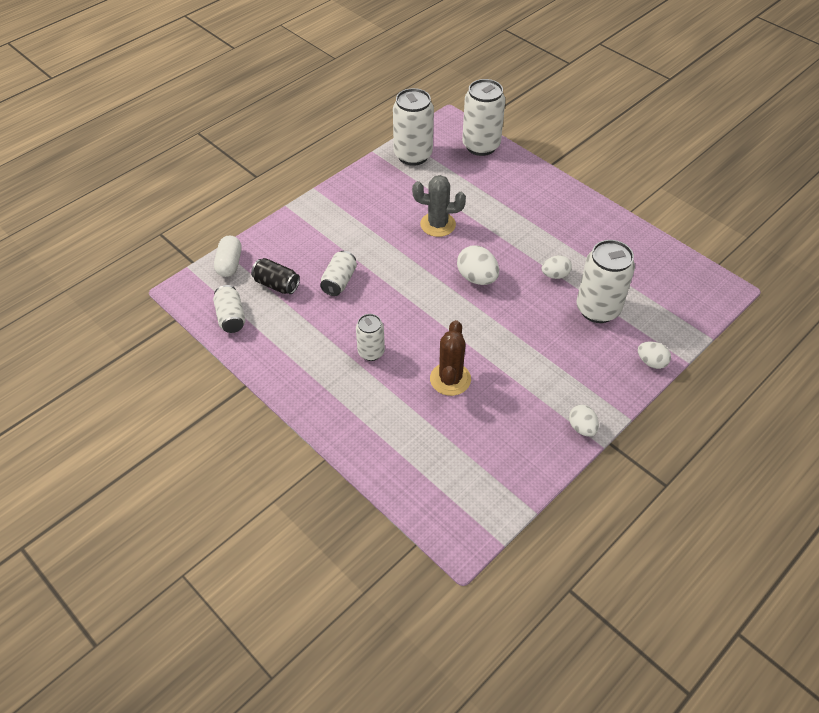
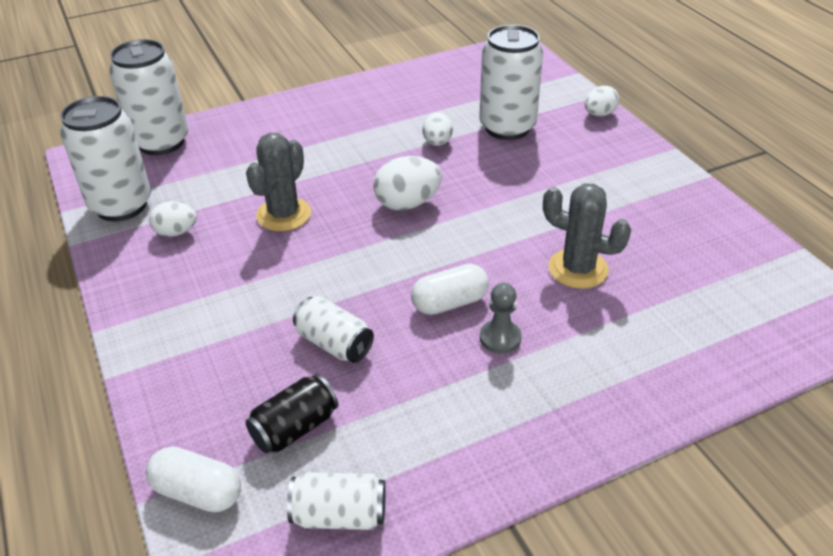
camera: 70 degrees left, 10 degrees down
white can [356,314,385,361] -> grey pawn [480,283,522,354]
brown cactus [430,320,471,396] -> grey cactus [543,183,631,289]
white egg [569,405,599,437] -> white egg moved to [149,202,197,237]
none -> white capsule [411,264,489,315]

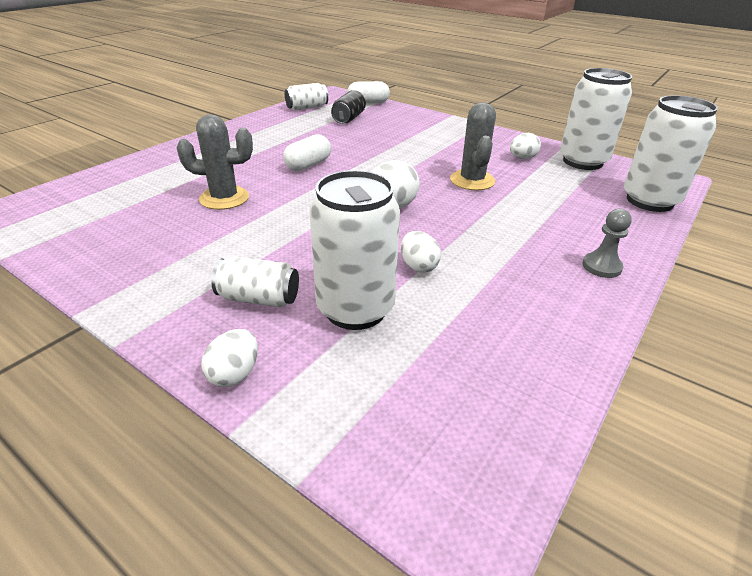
camera: 150 degrees right, 5 degrees down
white can [293,296,374,363] -> white can moved to [211,256,299,308]
grey pawn [480,283,522,354] -> grey pawn moved to [583,209,632,278]

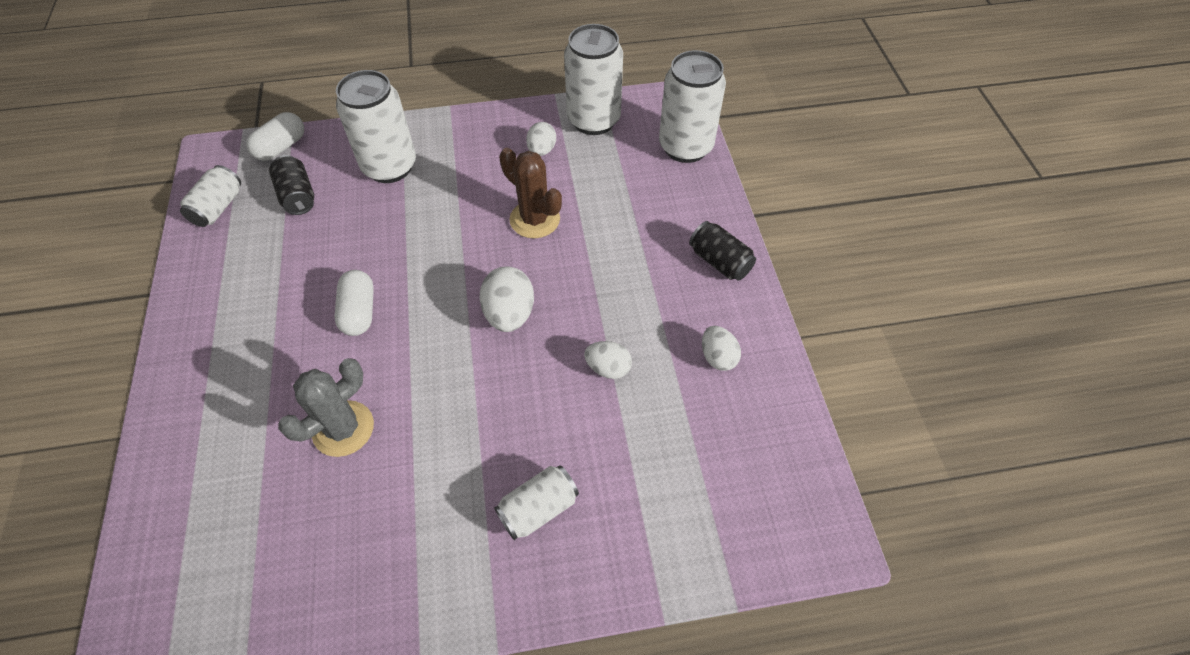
camera: 45 degrees left, 20 degrees up
white egg [201,329,258,387] -> white egg moved to [702,326,741,371]
white can [310,170,400,330] -> white can moved to [336,70,416,183]
grey cactus [450,102,496,190] -> brown cactus [499,148,562,238]
grey pawn [583,209,632,278] -> black can [689,221,756,281]

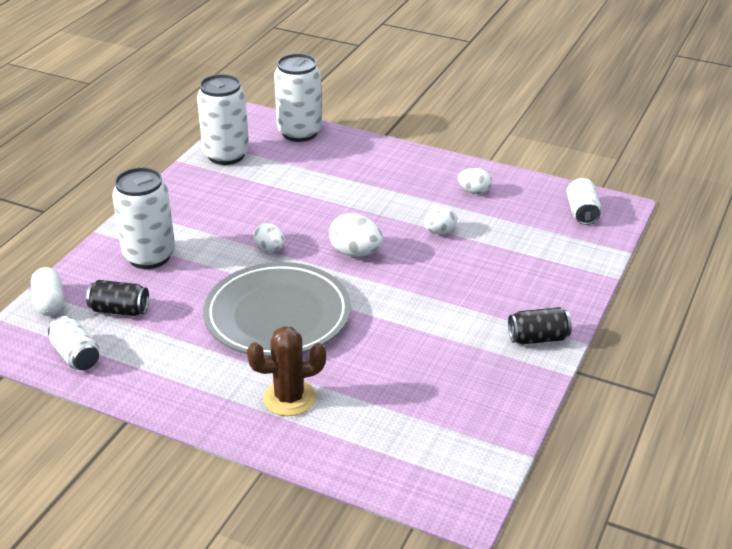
camera: 55 degrees left, 20 degrees down
grey cactus [278,358,374,457] -> none
white capsule [334,270,374,336] -> grey plate [203,262,351,357]
white can [494,465,579,540] -> white can moved to [567,178,601,225]
brown cactus [499,148,562,238] -> brown cactus moved to [247,326,326,416]
white egg [526,122,556,156] -> white egg moved to [253,223,285,252]
black can [689,221,756,281] -> black can moved to [508,307,572,344]

